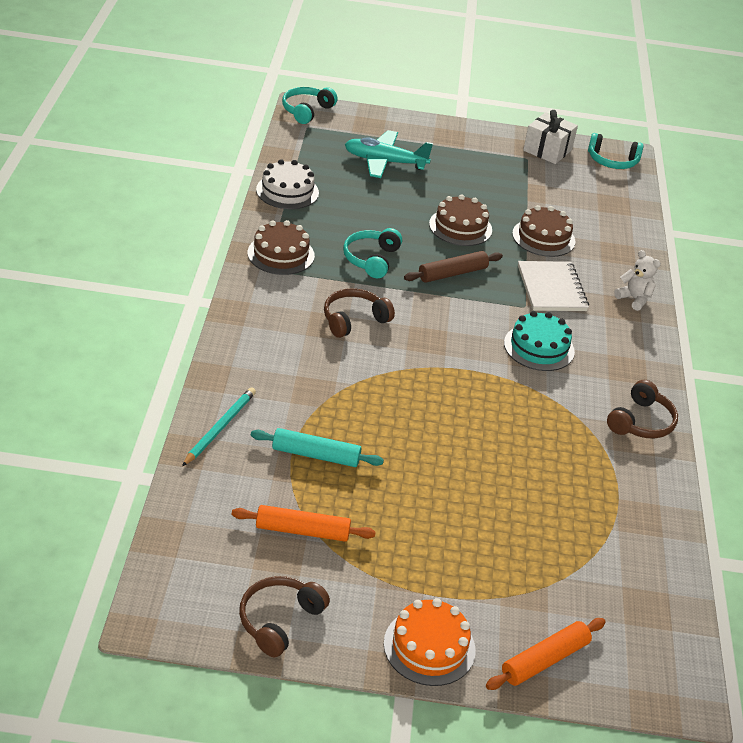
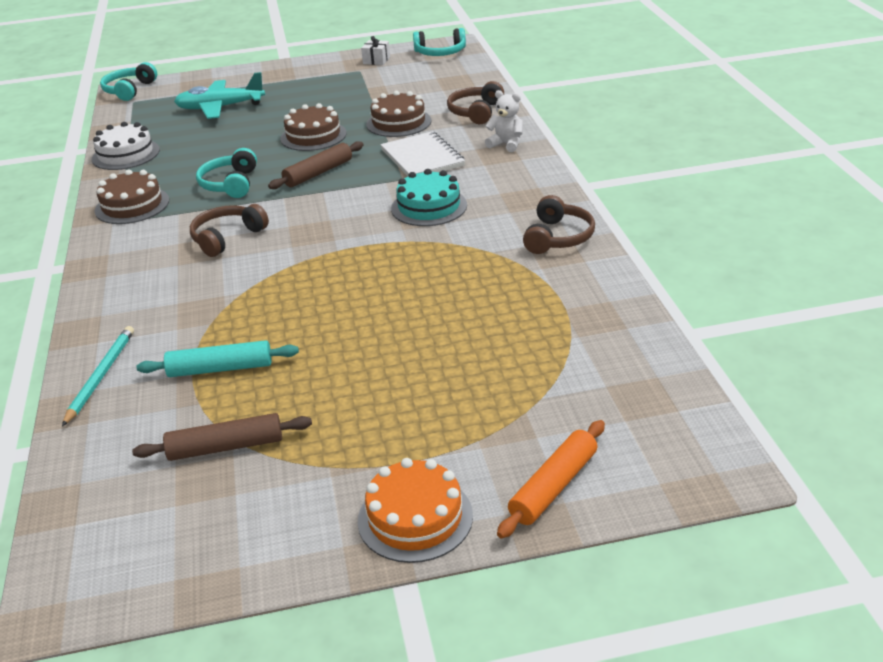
camera: 10 degrees left, 5 degrees down
orange rolling pin [231,505,376,542] -> brown rolling pin [132,413,312,461]
brown headphones [239,576,330,657] -> brown headphones moved to [447,81,504,124]
white gift [523,110,578,164] -> white gift [361,36,390,65], size x0.59

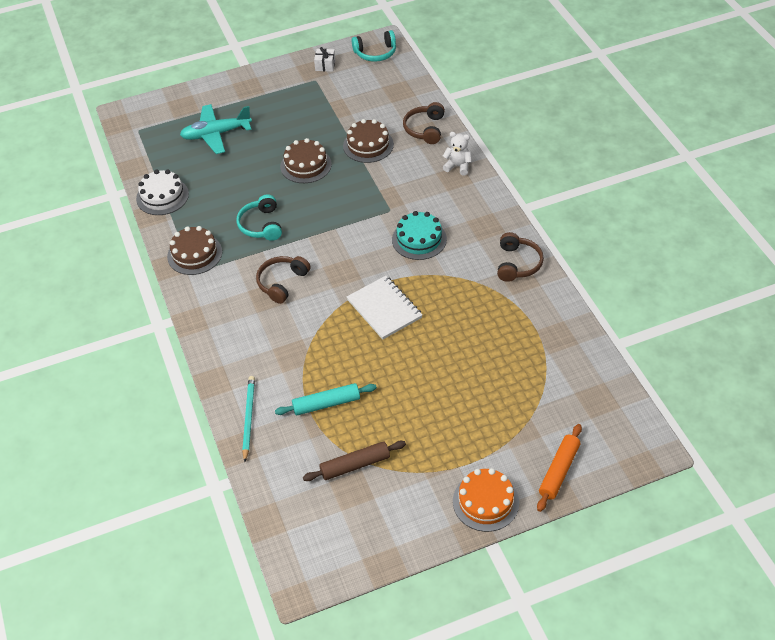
camera: 10 degrees left, 15 degrees up
turquoise headphones [100,62,157,101] -> none
brown rolling pin [268,141,364,189] -> none
white notebook [380,131,465,176] -> white notebook moved to [347,276,422,340]

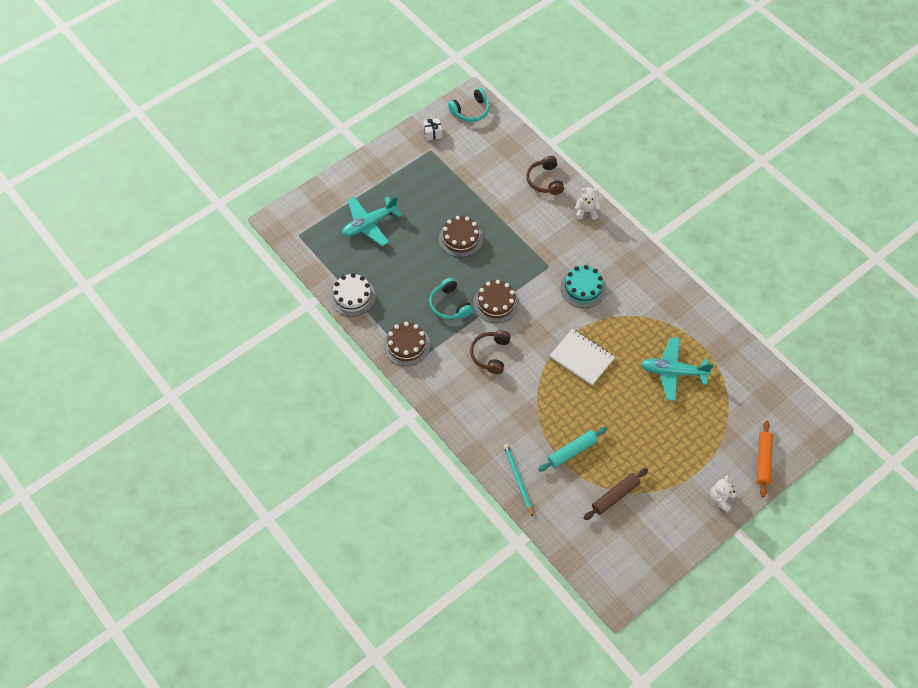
camera: 20 degrees left, 10 degrees up
brown cake [343,119,394,163] -> brown cake moved to [473,280,519,323]
orange cake [453,468,519,532] -> white teddy bear [710,475,736,513]
brown headphones [497,232,544,282] -> none
none -> turquoise plane [641,337,713,401]

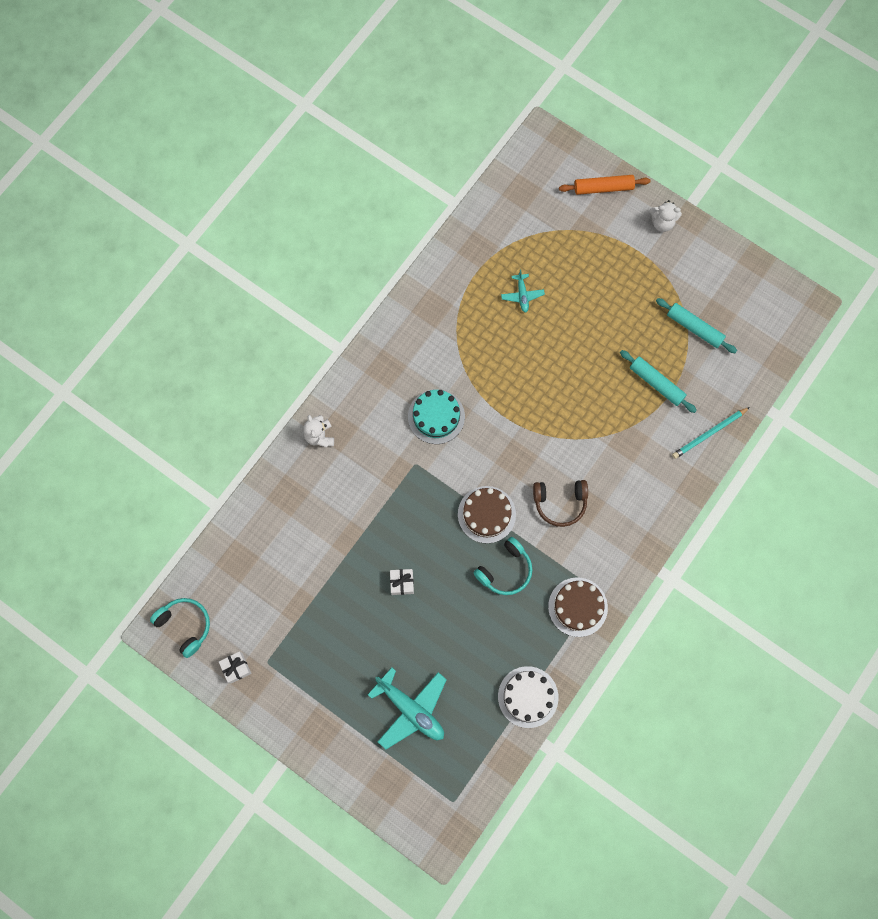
camera: 105 degrees left, 15 degrees up
brown cake [439,216,483,257] -> white gift [390,569,414,595]
brown headphones [526,156,564,195] -> none
white notebook [549,329,615,386] -> none
brown rolling pin [584,468,648,520] -> turquoise rolling pin [656,298,737,353]
turquoise plane [641,337,713,401] -> turquoise plane [501,269,545,313], size x0.52

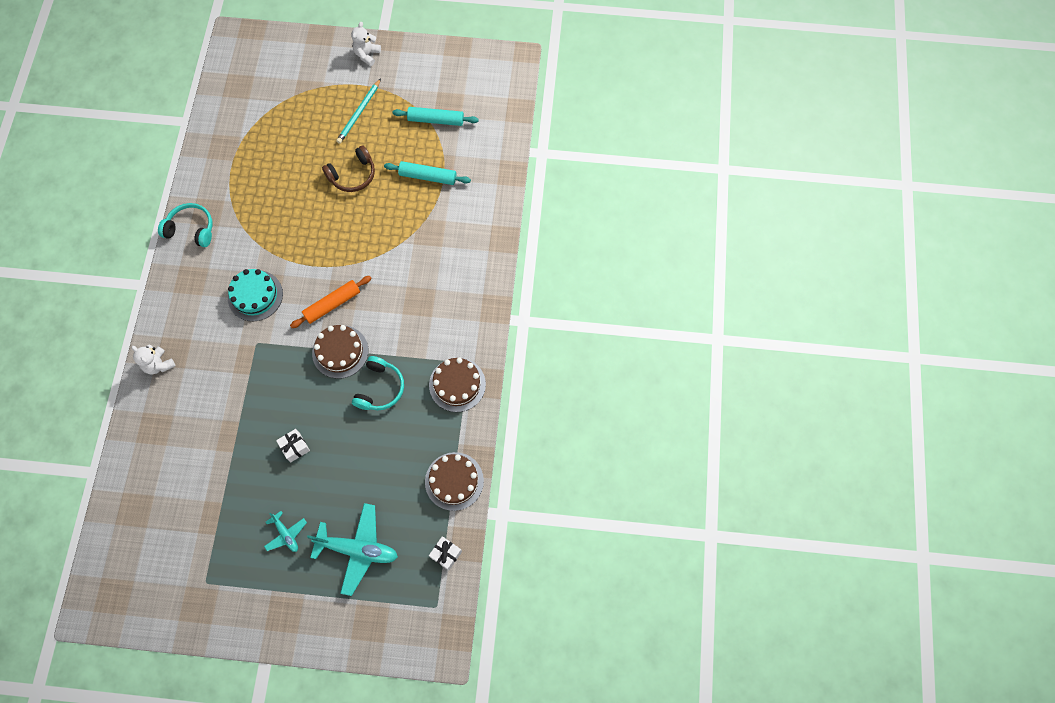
camera: 30 degrees left, 5 degrees down
turquoise headphones [150,598,210,658] -> turquoise headphones moved to [158,203,213,247]
white gift [219,652,251,684] -> white gift moved to [429,536,462,570]
white cake [498,666,559,728] -> brown cake [425,452,484,511]
turquoise plane [501,269,545,313] -> turquoise plane moved to [264,511,307,552]
brown headphones [533,480,588,527] -> brown headphones moved to [322,145,375,192]
orange rolling pin [559,175,650,195] -> orange rolling pin moved to [290,276,372,328]
white teddy bear [649,200,682,232] -> white teddy bear turned 135 degrees clockwise [351,22,381,66]
turquoise pencil [672,407,750,459] -> turquoise pencil moved to [336,79,381,144]

